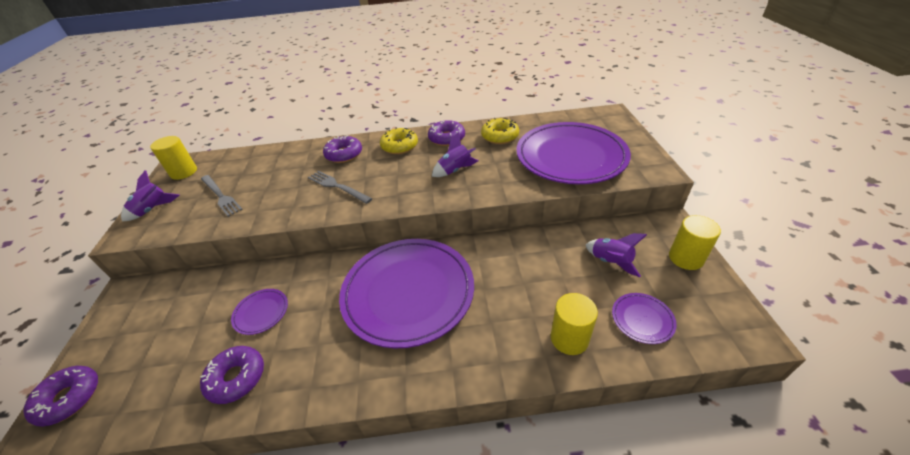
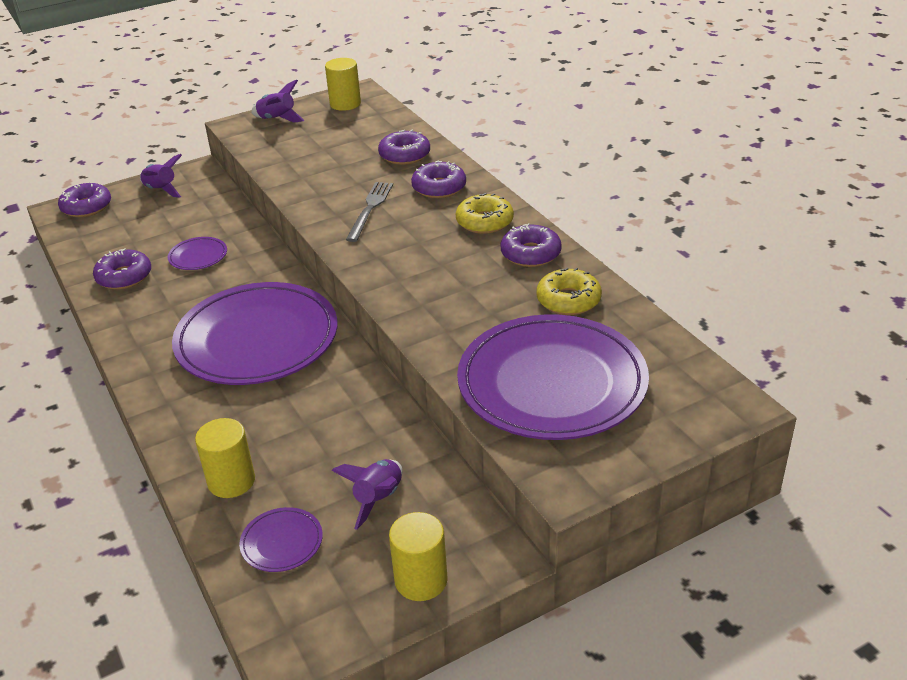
camera: 65 degrees right, 5 degrees down
grey fork [201,175,243,217] -> none
purple rocket [432,132,479,177] -> purple rocket moved to [140,154,182,198]
none -> purple donut [378,130,430,165]

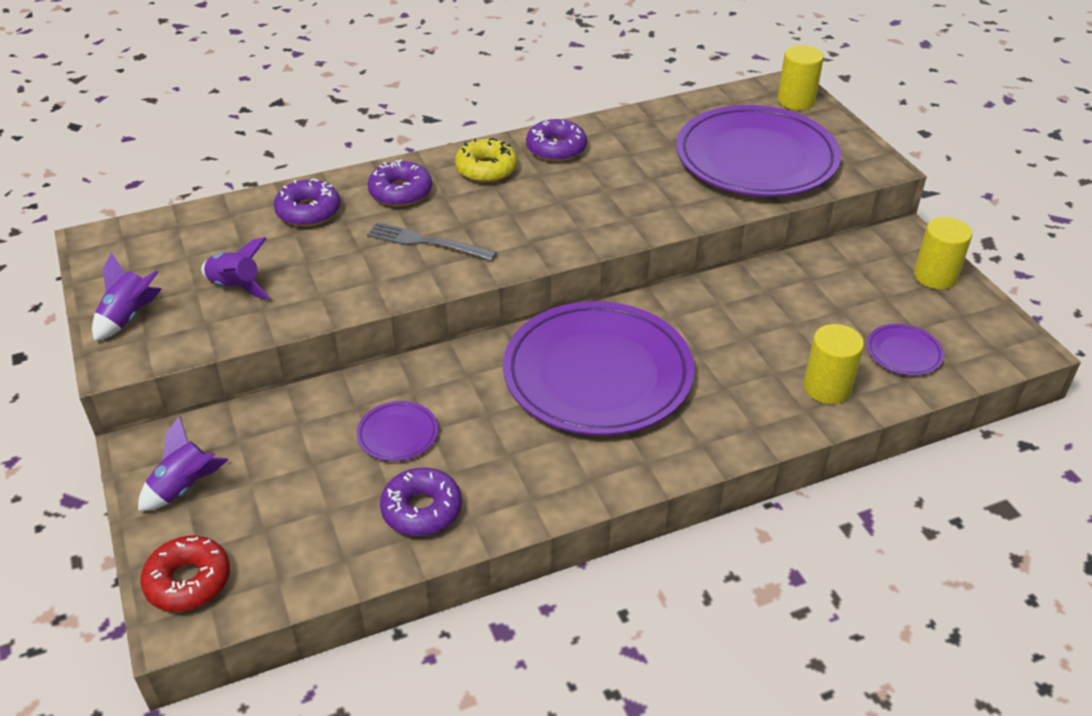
camera: 85 degrees left, 5 degrees up
purple donut [58,183,111,217] -> red donut [140,536,230,612]
yellow cylinder [325,58,361,111] -> yellow cylinder moved to [778,45,824,110]
purple rocket [331,459,402,530] -> purple rocket moved to [201,237,270,299]
yellow donut [536,268,602,315] -> none

